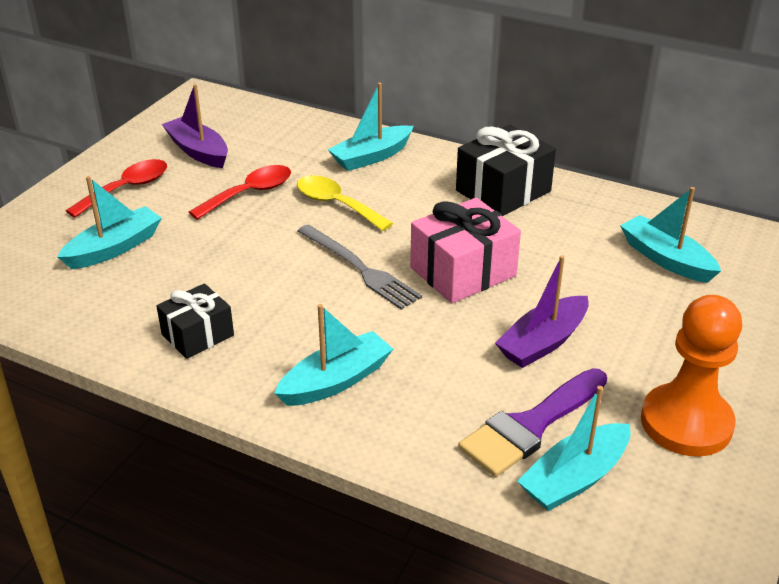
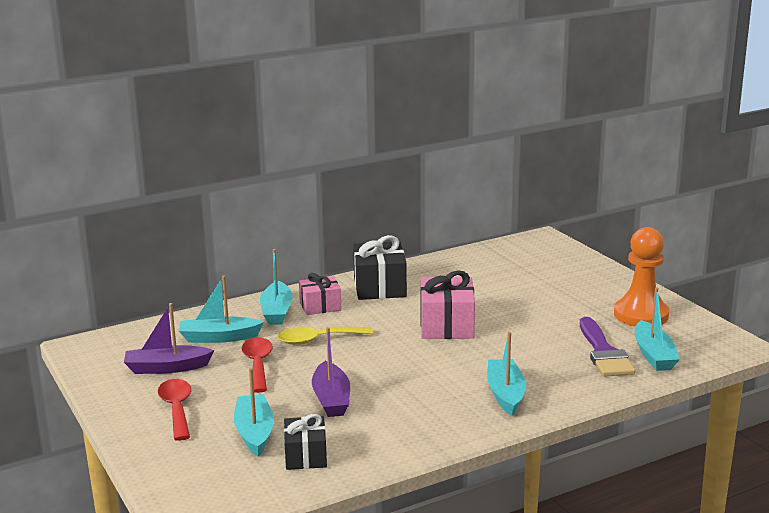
camera: 55 degrees left, 15 degrees down
black gift [156,283,234,359] -> black gift moved to [284,414,327,470]
grey fork [297,224,422,310] -> none
purple boat [495,255,589,368] -> purple boat moved to [312,327,350,417]
turquoise boat [620,187,721,283] -> turquoise boat moved to [179,276,264,343]
none -> pink gift [299,273,341,315]

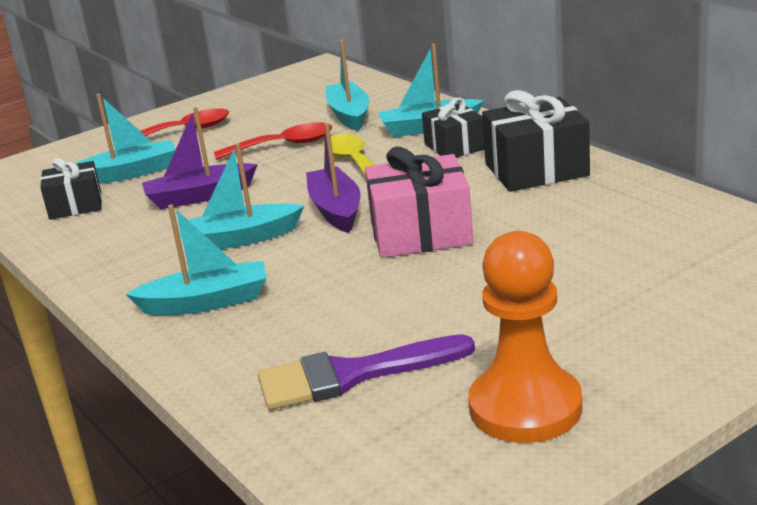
camera: 85 degrees right, 5 degrees up
purple boat [124,303,215,374] -> purple boat moved to [306,123,360,233]
pink gift [299,273,341,315] -> black gift [422,97,485,158]
turquoise boat [635,287,680,371] -> turquoise boat moved to [178,143,304,249]

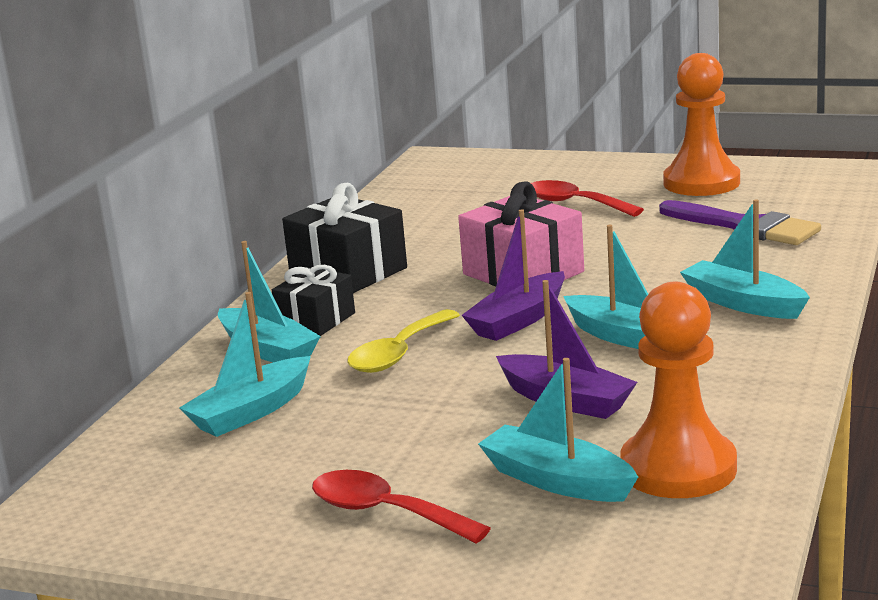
camera: 125 degrees left, 5 degrees down
black gift [40,158,102,220] -> orange pawn [620,282,737,498]
red spoon [214,122,332,160] -> red spoon moved to [531,180,644,217]

